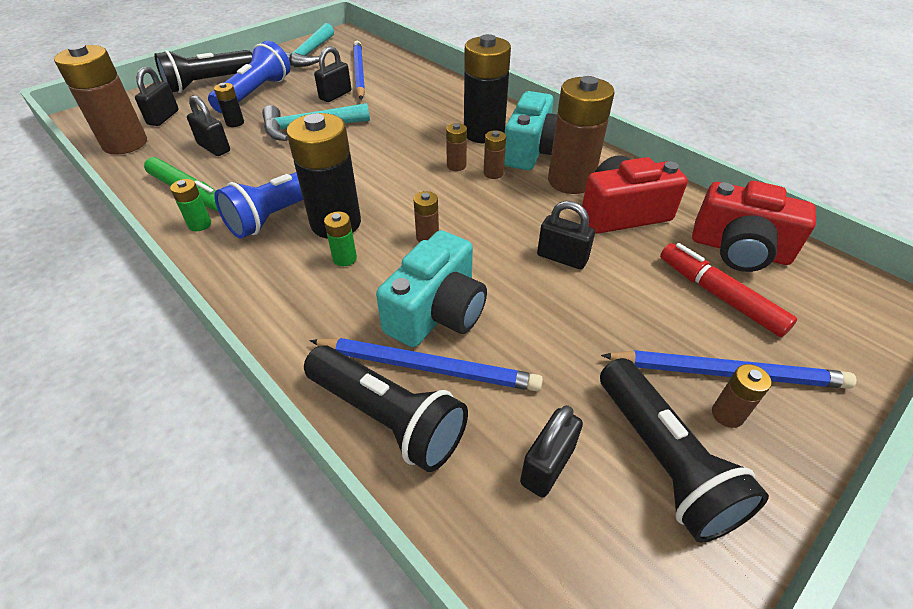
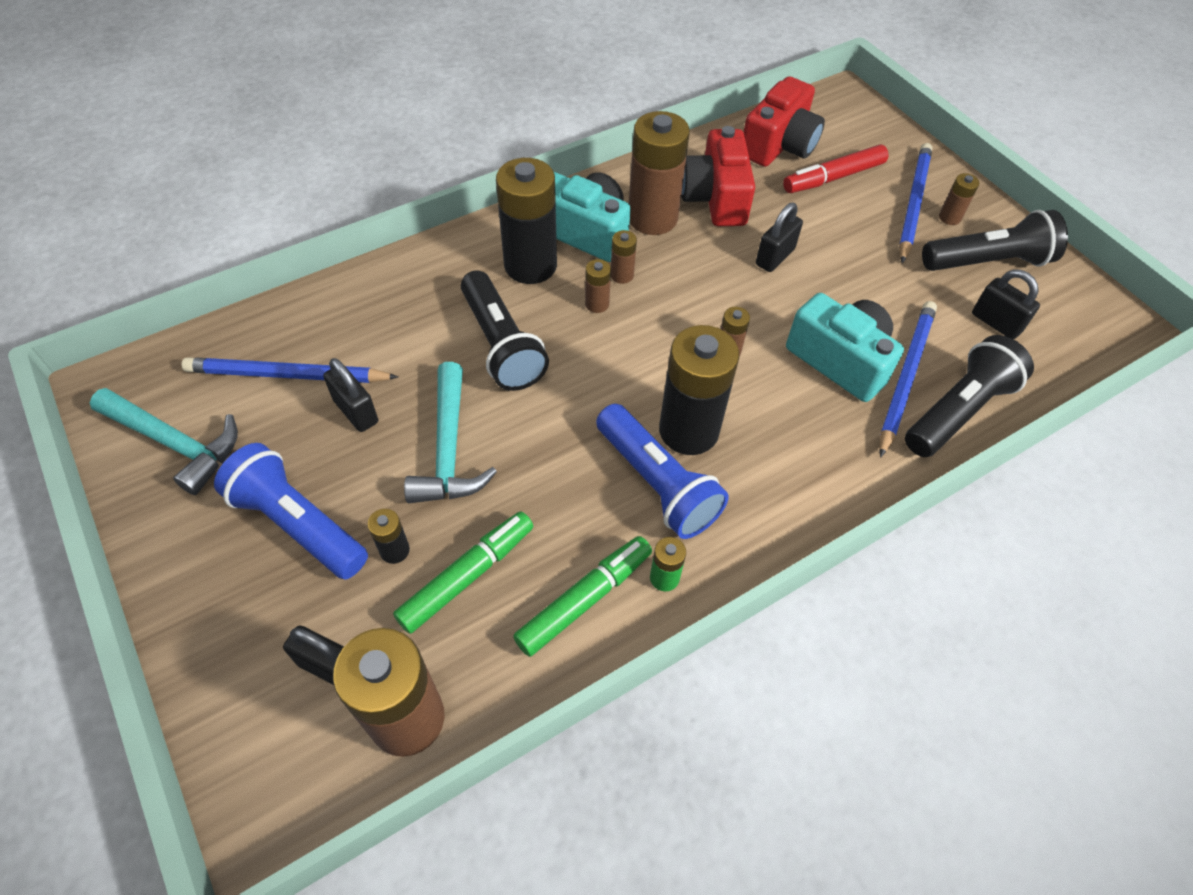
camera: 80 degrees left, 10 degrees up
black flashlight [154,50,252,93] -> black flashlight moved to [461,270,549,391]
black padlock [187,95,230,156] -> green marker [393,511,533,634]
green battery [324,212,357,266] -> none

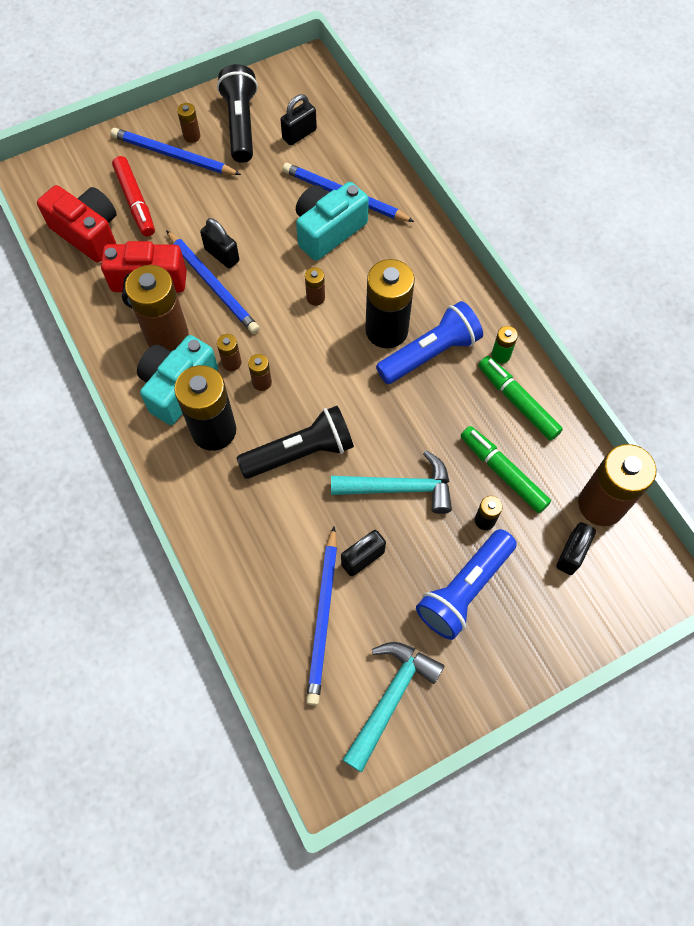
camera: 85 degrees left, 10 degrees up
black flashlight [905,335,1034,457] -> none
none -> blue pencil [166,230,260,334]

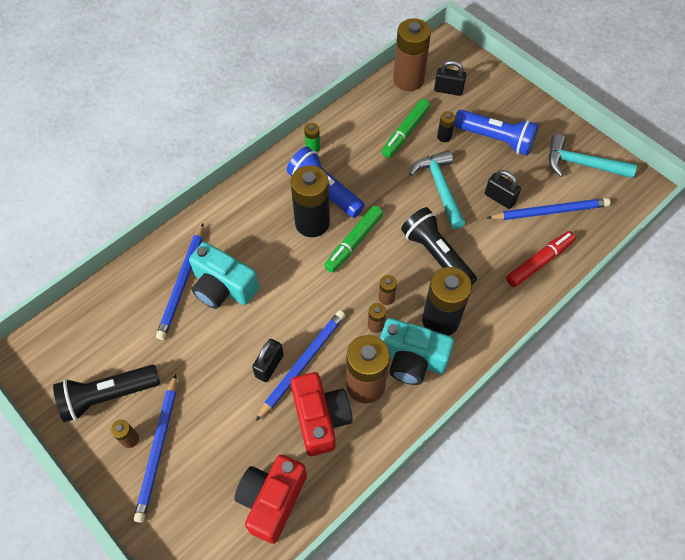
camera: 105 degrees left, 5 degrees down
red marker [112,156,155,237] -> red marker moved to [506,231,576,287]
black padlock [280,94,317,146] -> none
brown battery [305,267,325,306] -> none
green marker [478,356,563,441] -> green marker moved to [324,206,383,273]

